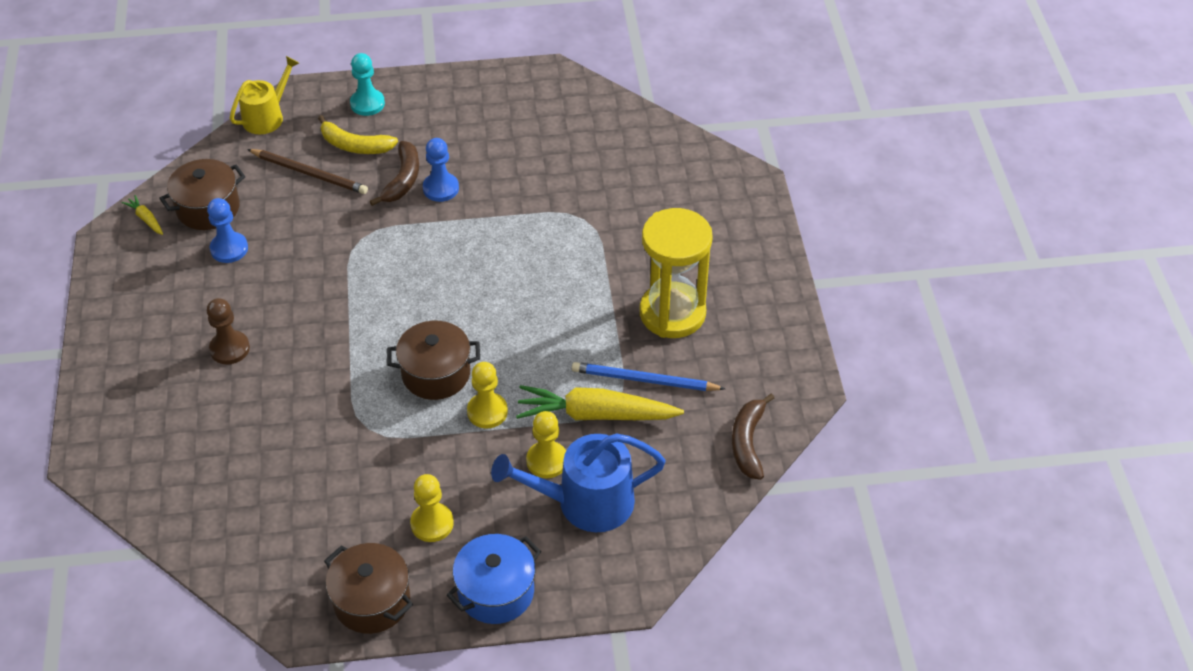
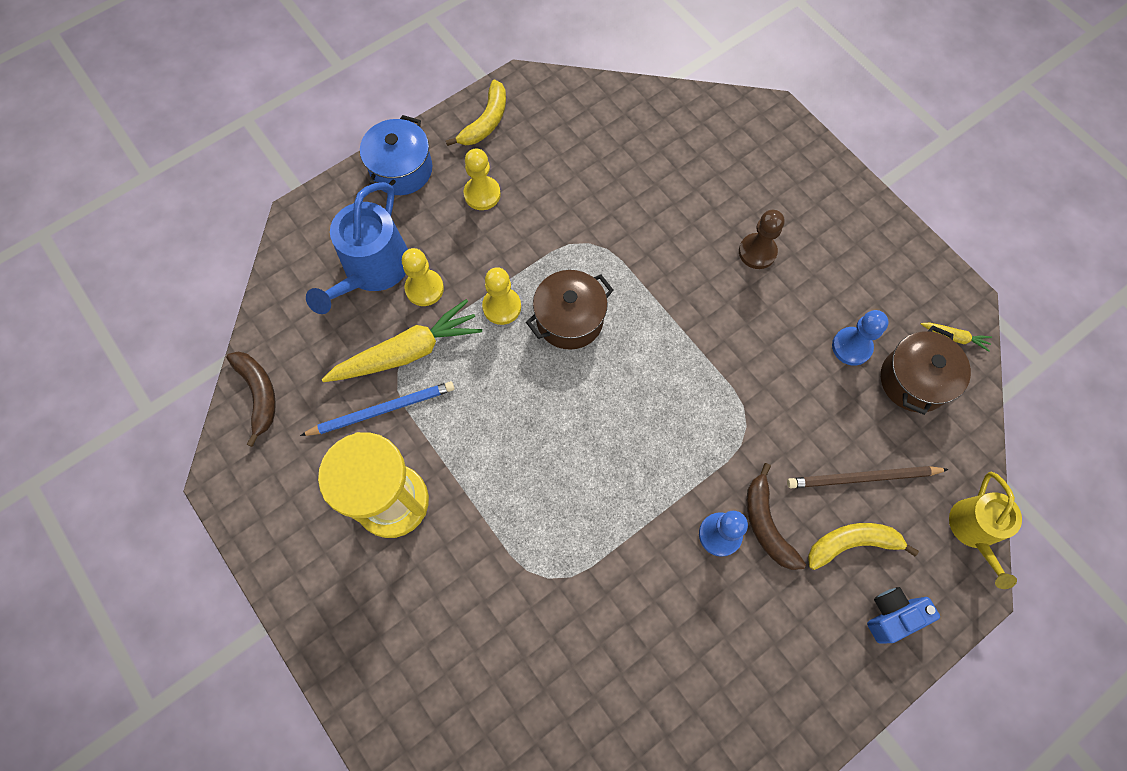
camera: 150 degrees right, 20 degrees up
brown pot [324,543,413,634] -> yellow banana [446,80,506,146]
turquoise pawn [350,53,385,116] -> blue camera [867,587,940,644]
blue watering can [491,433,666,532] -> blue watering can turned 150 degrees clockwise [306,182,408,314]

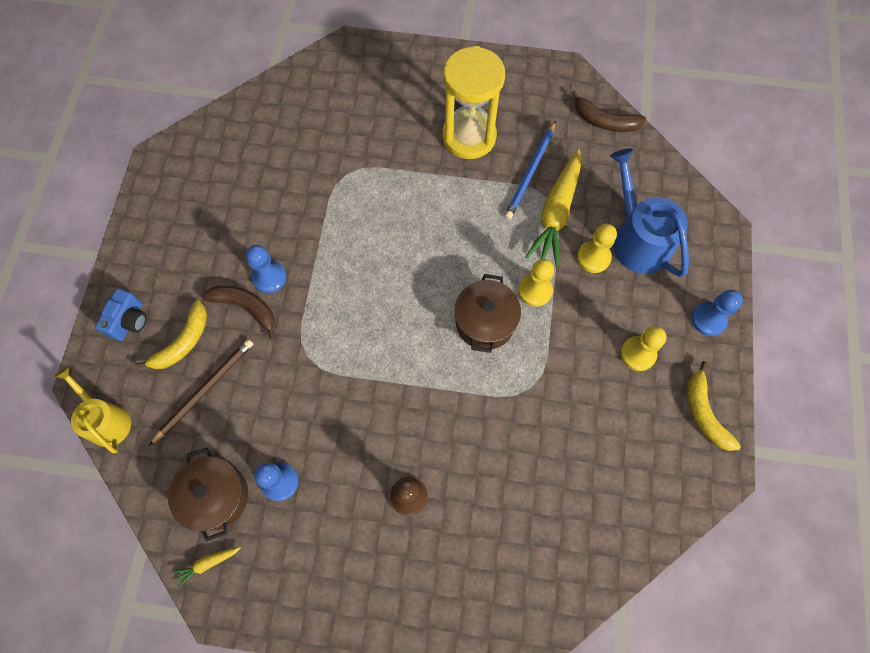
camera: 135 degrees right, 0 degrees up
blue pot [360,115,432,195] -> blue pawn [692,290,743,336]

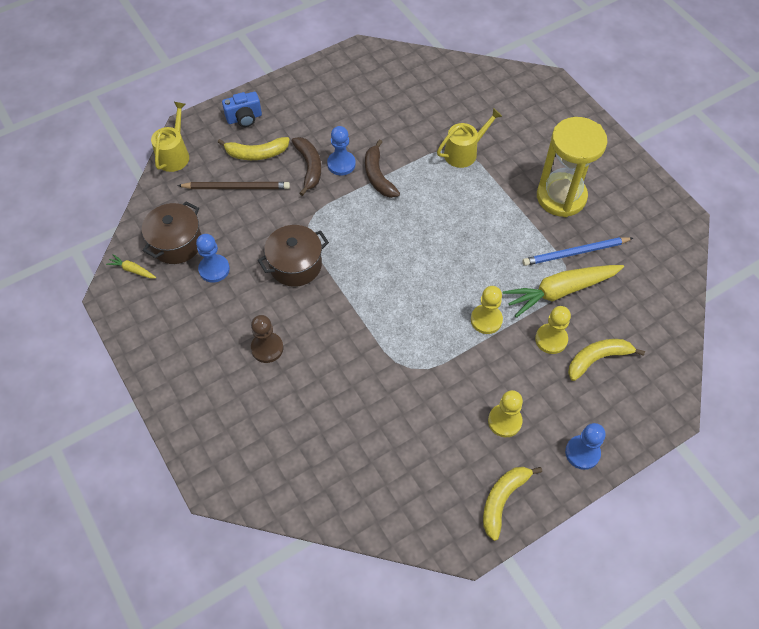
camera: 50 degrees right, 10 degrees down
brown pot [454,274,521,353] -> brown pot moved to [258,225,329,287]
brown banana [571,90,646,132] -> brown banana moved to [365,139,400,198]
blue watering can [610,148,689,277] -> yellow banana [568,339,645,381]
none -> yellow watering can [437,108,502,168]

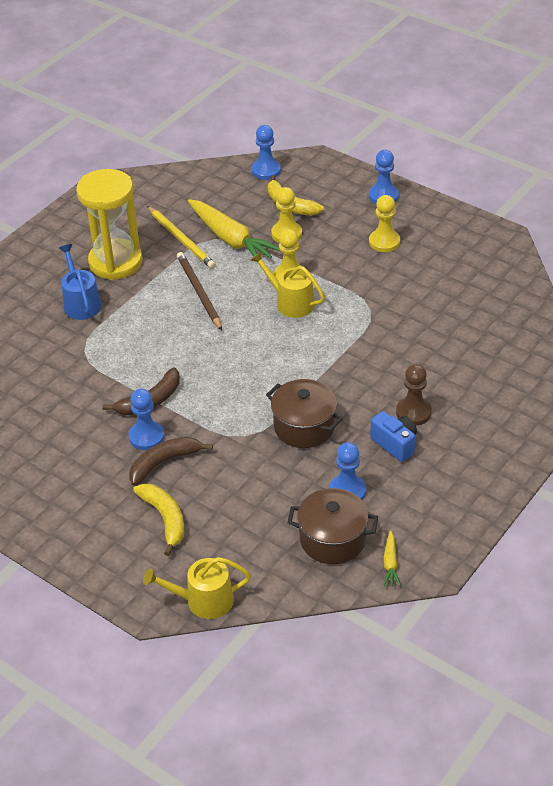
camera: 110 degrees left, 15 degrees down
brown pencil [177,182,290,189] -> brown pencil moved to [177,252,222,330]
blue camera [222,92,262,127] -> blue camera moved to [370,411,417,462]
yellow watering can [437,108,502,168] -> yellow watering can moved to [251,251,325,318]
yellow banana [483,467,542,541] -> none
blue pencil [522,237,633,266] -> yellow pencil [147,206,216,269]
none -> blue watering can [59,244,102,320]
none -> blue pawn [252,125,281,180]

